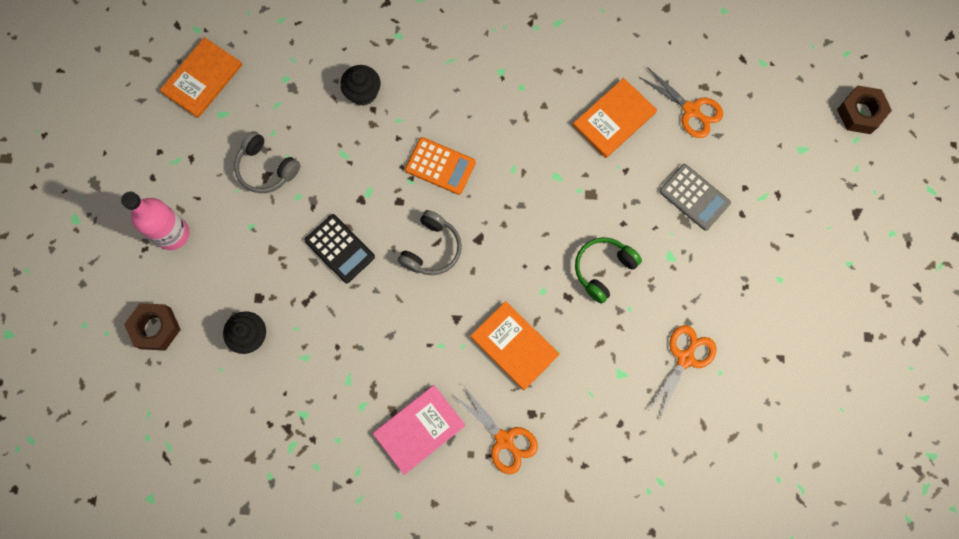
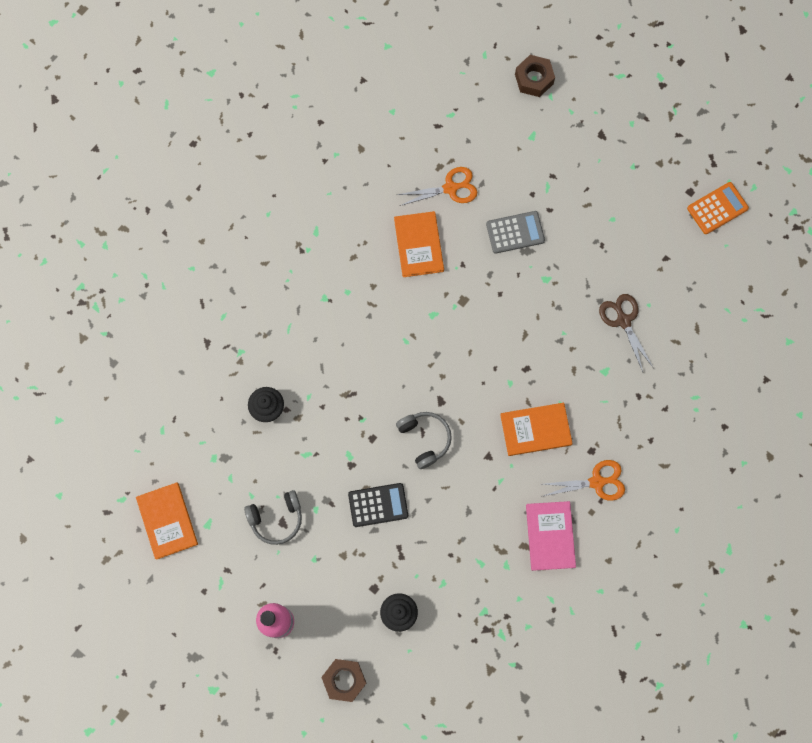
camera: 55 degrees left, 0 degrees up
orange calculator [405,137,476,195] -> orange calculator moved to [687,182,749,234]
green headphones [575,237,642,304] -> none
orange scissors [647,325,717,420] -> brown scissors [599,294,653,372]

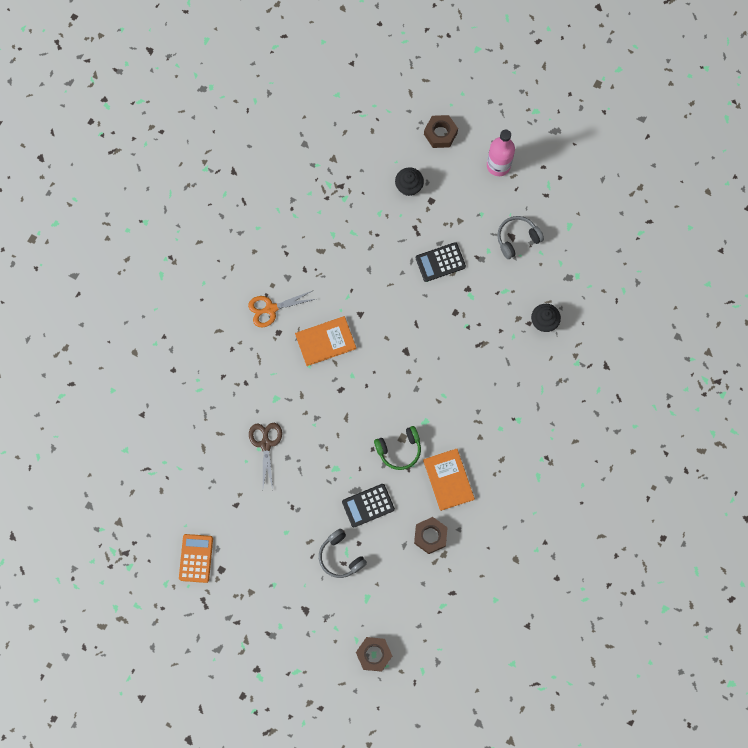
camera: 170 degrees right, 0 degrees up
orange book [136,482,198,560] -> none
grey headphones [396,412,452,469] -> grey headphones moved to [319,529,367,578]
orange scissors [397,167,477,206] -> brown nut [414,517,448,554]
grey calculator [486,211,545,254] -> black calculator [342,484,395,527]
pink book [526,501,576,571] -> none
brown scissors [599,294,653,372] -> brown scissors turned 150 degrees counterclockwise [249,423,282,489]
orange calculator [687,182,749,234] -> orange calculator turned 135 degrees clockwise [179,534,213,583]
none -> green headphones [374,426,421,470]

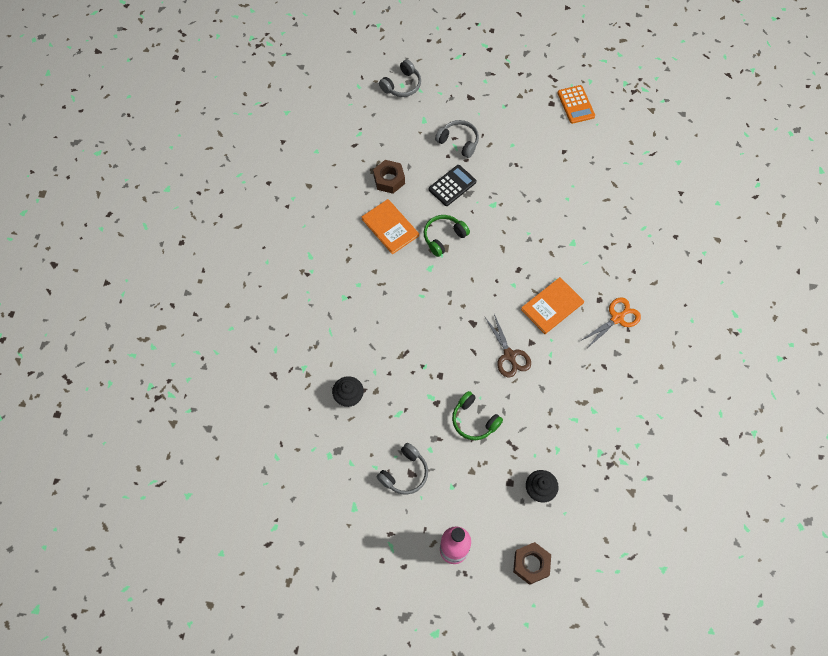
camera: 160 degrees right, 10 degrees down
brown scissors [249,423,282,489] -> brown scissors moved to [486,314,531,377]
brown nut [356,637,392,672] -> grey headphones [379,59,421,97]
black calculator [416,242,466,282] -> green headphones [452,391,503,440]

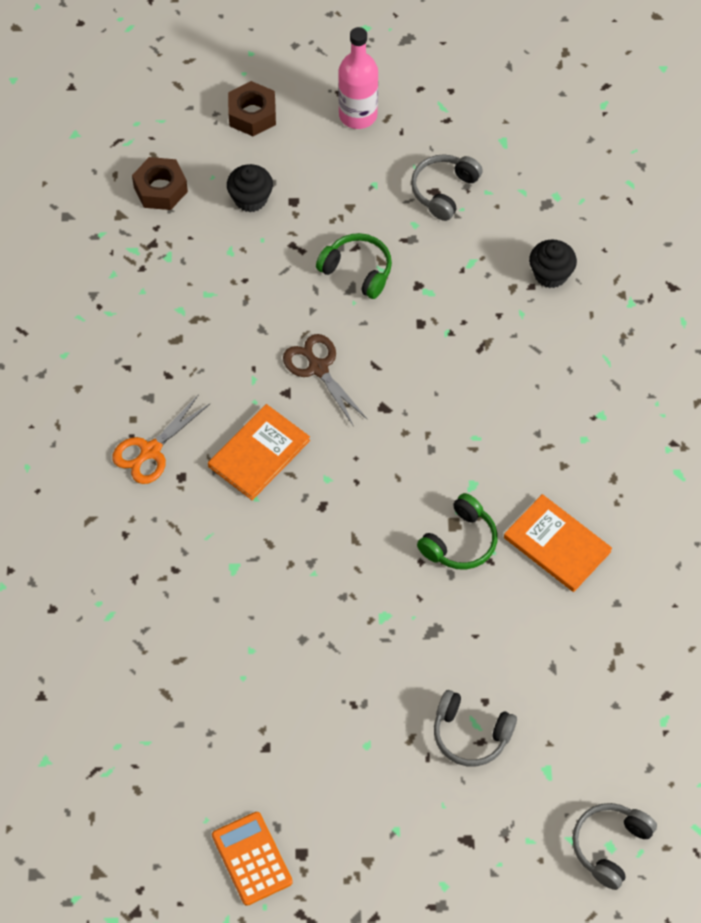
camera: 170 degrees right, 5 degrees down
brown nut [373,160,405,194] -> brown nut moved to [132,157,188,210]
black calculator [429,165,476,206] -> none

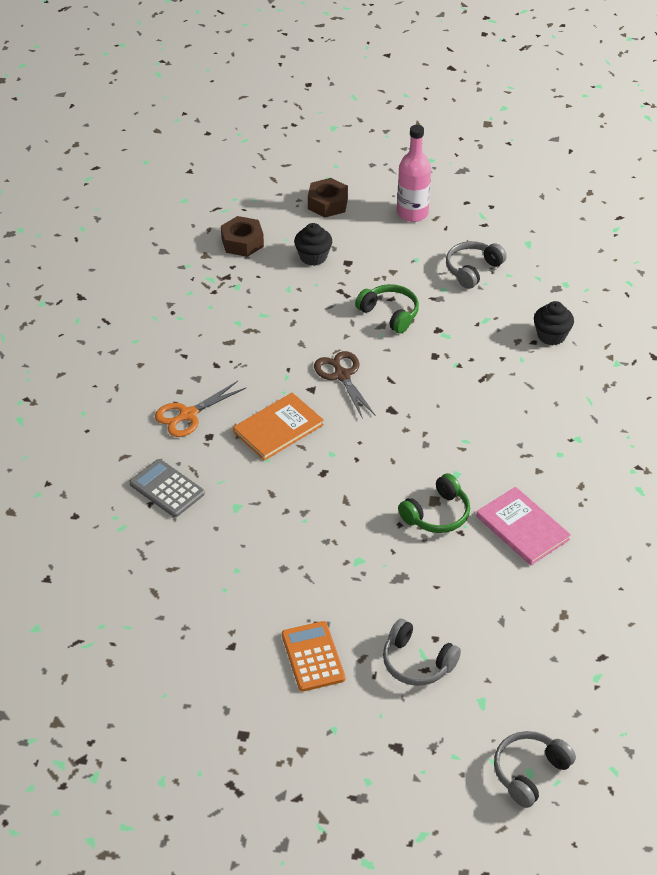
camera: 10 degrees right, 15 degrees down
orange calculator [212,812,293,906] -> orange calculator moved to [282,621,345,692]
orange book [504,494,612,592] -> pink book [476,487,571,565]
none -> grey calculator [129,459,205,517]

